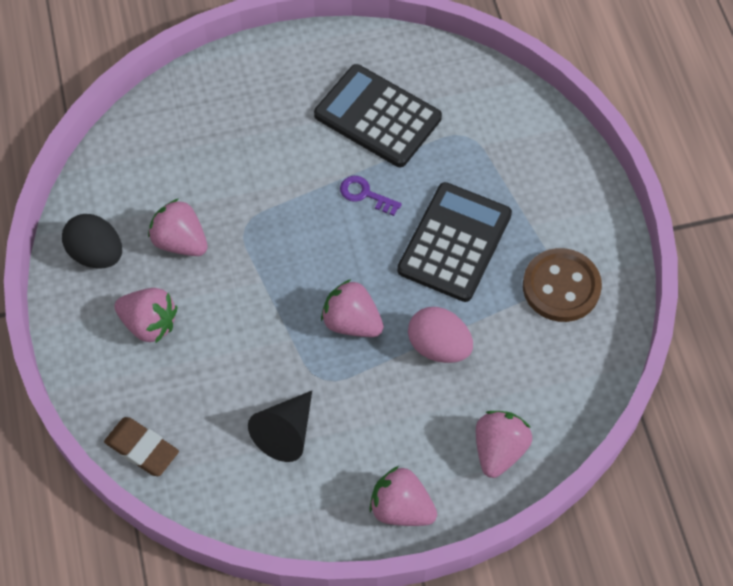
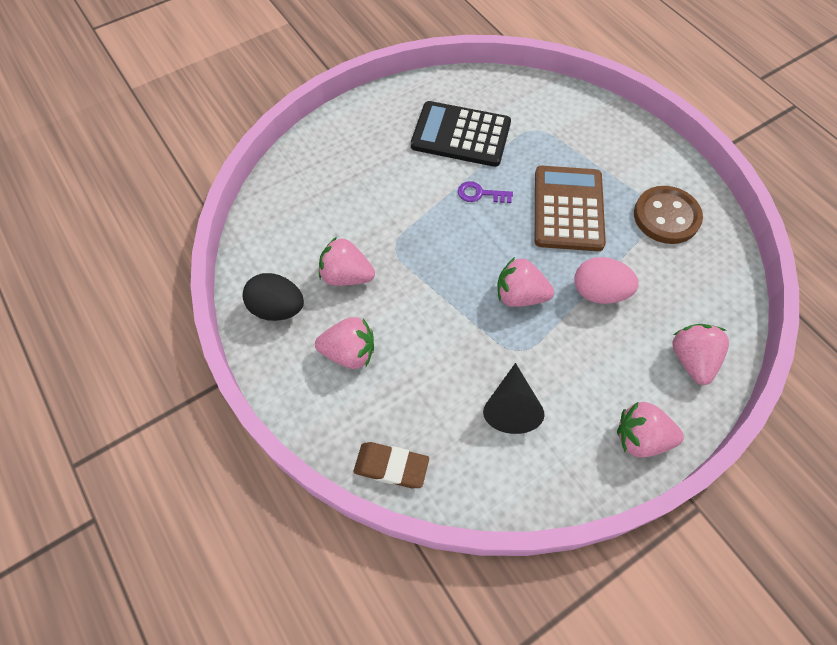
camera: 20 degrees left, 0 degrees up
black calculator [397,182,512,302] -> brown calculator [535,166,606,251]

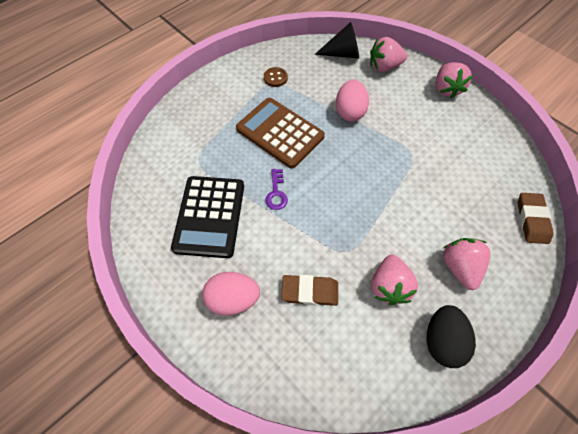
camera: 100 degrees left, 0 degrees up
black cone [483,363,544,434] -> black cone moved to [315,22,359,59]
pink strawberry [497,257,554,307] -> none
brown calculator [535,166,606,251] -> brown calculator turned 45 degrees clockwise [236,98,325,169]
brown button [634,186,703,244] -> brown button [264,67,288,87], size x0.52
none -> pink egg [202,272,260,316]
none -> brown eraser [281,275,338,306]

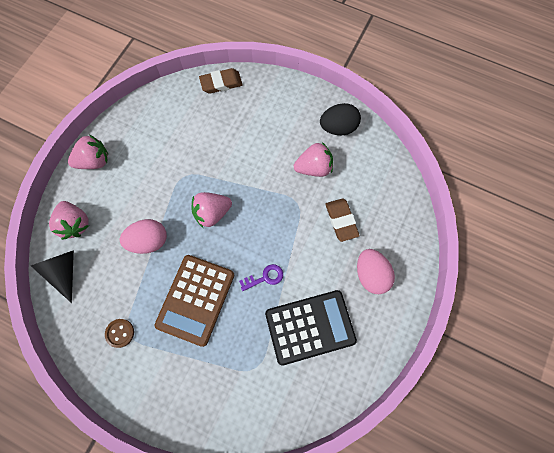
camera: 110 degrees left, 10 degrees up
pink strawberry [443,238,491,290] -> pink strawberry moved to [191,192,232,228]

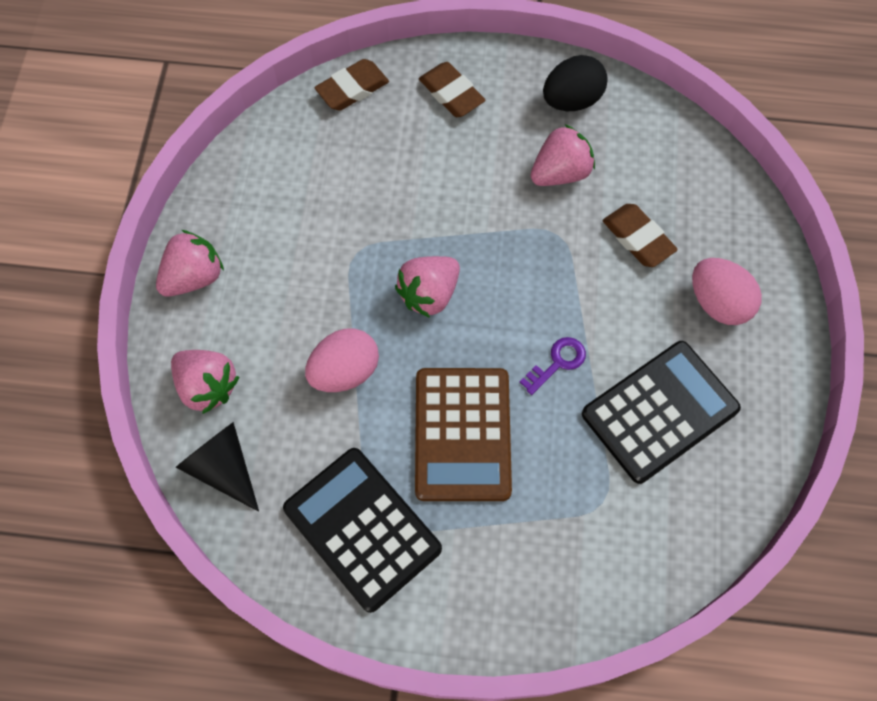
camera: 20 degrees left, 5 degrees down
brown button [105,319,134,348] -> black calculator [283,448,442,613]
none -> brown eraser [419,62,485,117]

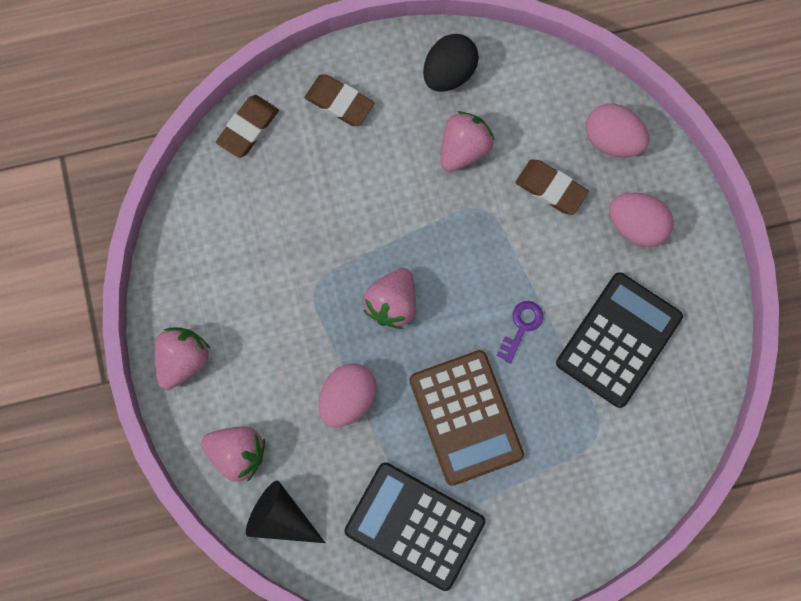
camera: 20 degrees left, 10 degrees up
none -> pink egg [586,104,649,157]

